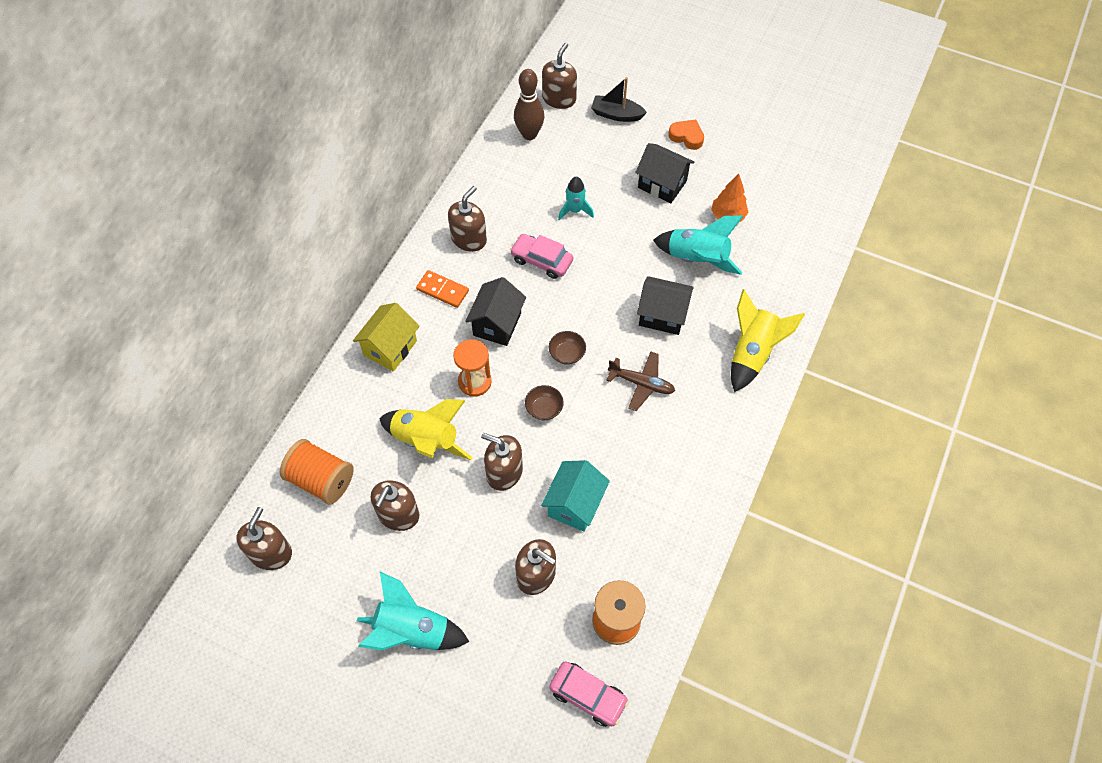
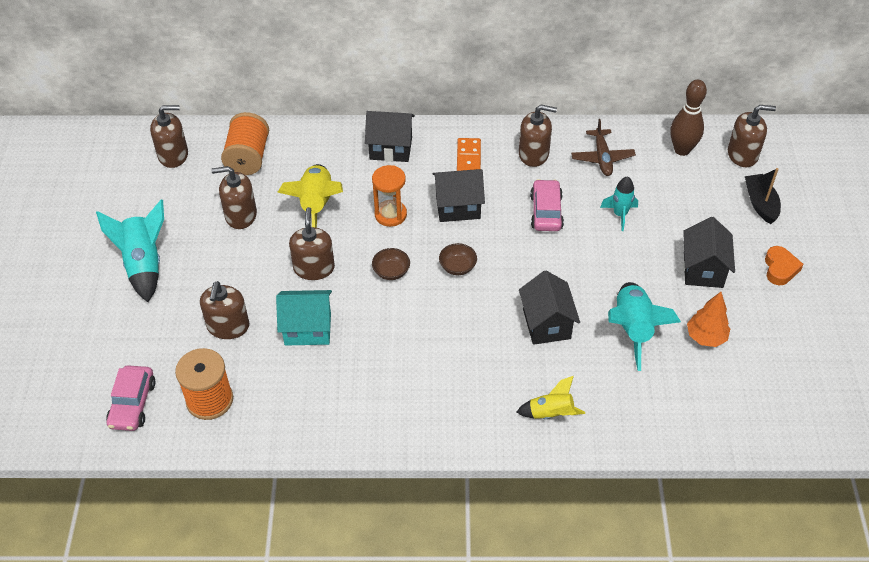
camera: 65 degrees right, 10 degrees down
yellow house [353,303,420,372] -> black house [365,111,415,162]
brown plane [606,351,675,411] -> brown plane moved to [571,119,636,176]
yellow rocket [731,289,805,392] -> yellow rocket [517,376,585,419], size x0.61

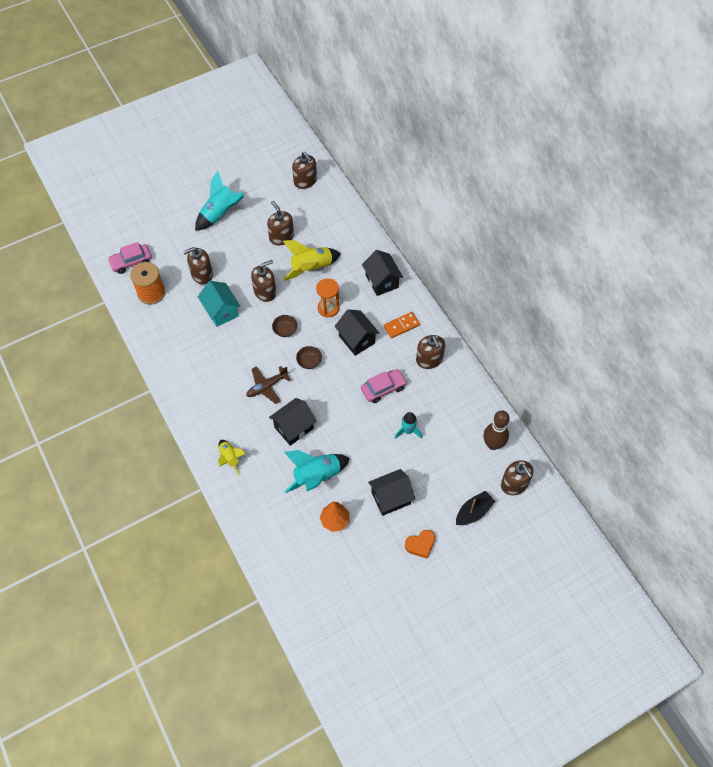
camera: 60 degrees right, 10 degrees up
orange spool [221,112,269,175] -> none
brown plane [571,119,636,176] -> brown plane moved to [246,366,291,404]

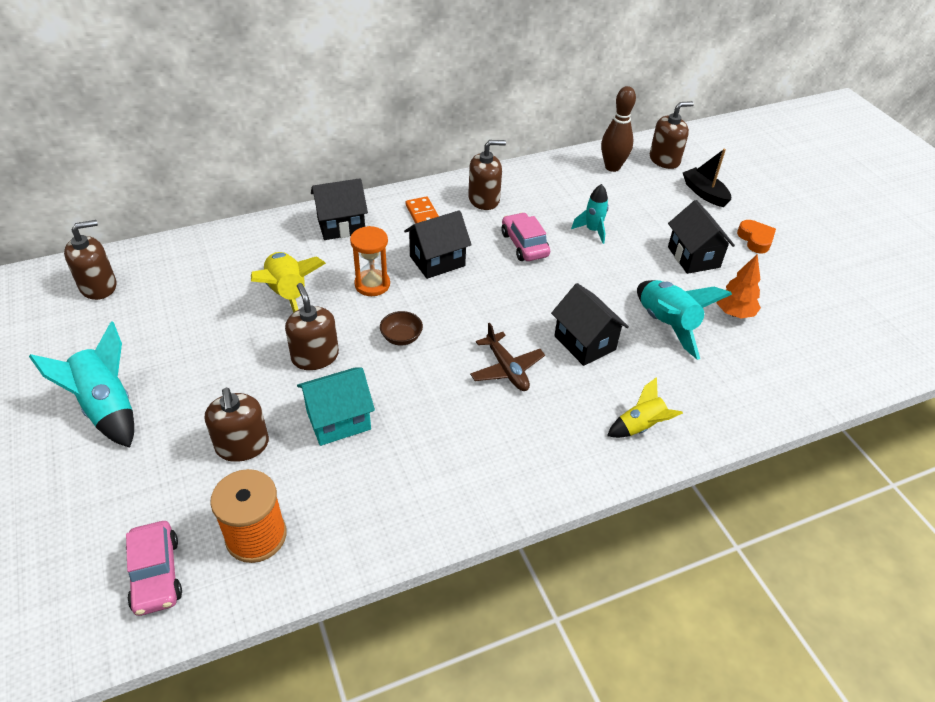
camera: 85 degrees left, 15 degrees down
brown soap dispenser [267,201,294,245] -> none
brown bowl [296,346,322,369] -> none

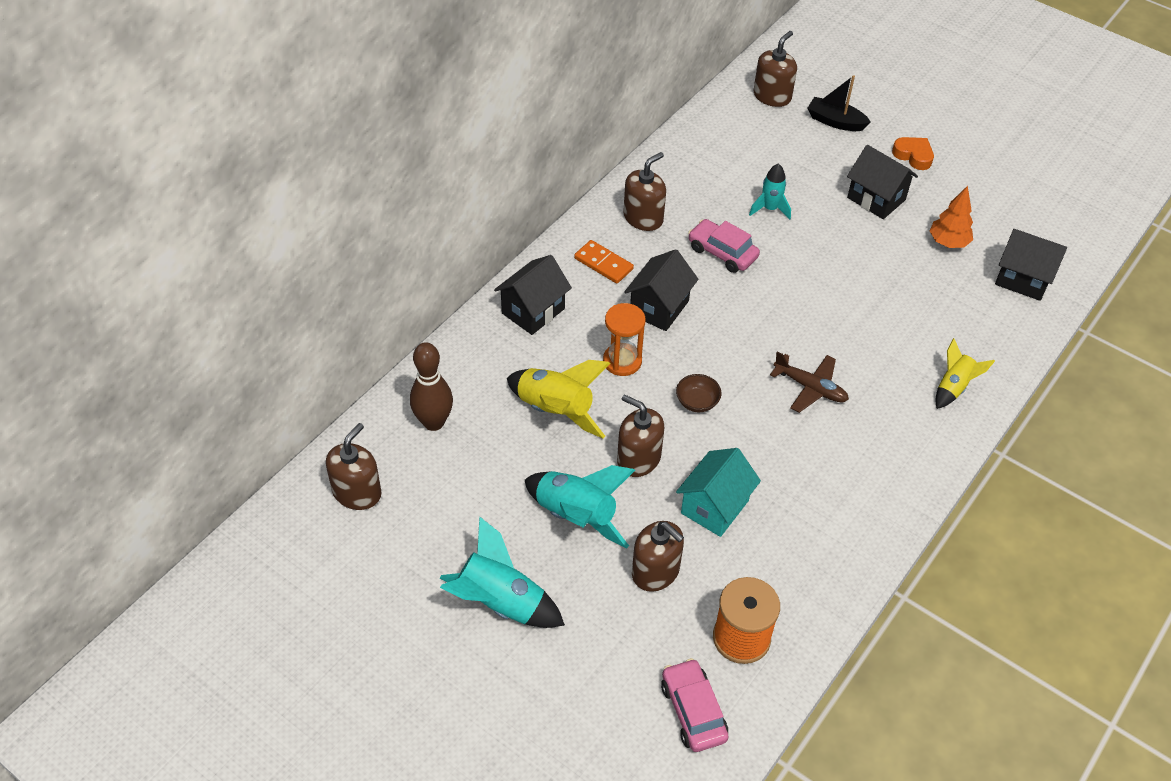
camera: 30 degrees left, 5 degrees up
pink car [126,521,182,616] -> pink car turned 150 degrees counterclockwise [661,658,728,752]
black house [551,283,629,366] -> black house moved to [995,229,1067,301]
brown bowling pin [601,86,636,172] -> brown bowling pin moved to [410,342,453,431]
turquoise rocket [637,280,732,360] -> turquoise rocket moved to [525,465,635,548]

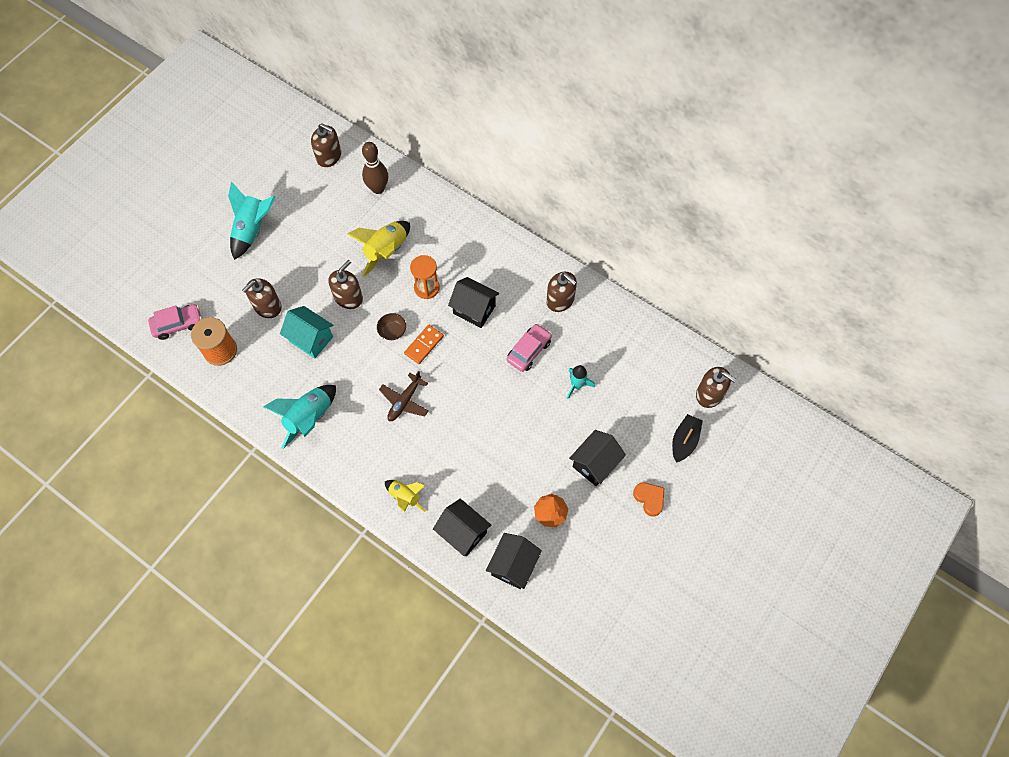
camera: 90 degrees right, 15 degrees up
black house [494,255,572,335] -> black house moved to [433,499,491,556]
turquoise rocket [525,465,635,548] -> turquoise rocket moved to [263,385,336,449]
orange domino [574,240,634,284] -> orange domino moved to [404,325,444,364]
orange heart [892,137,934,170] -> orange heart turned 75 degrees counterclockwise [633,483,664,517]

